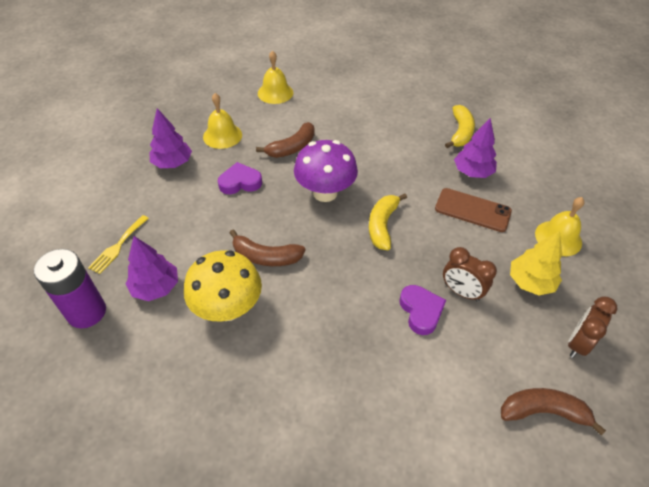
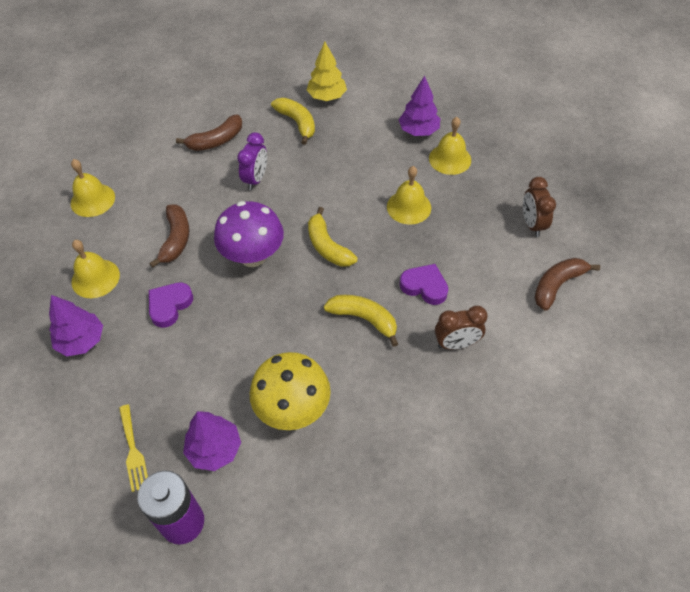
camera: 45 degrees left, 5 degrees up
brown banana [229,229,305,266] -> brown banana moved to [176,114,242,151]
brown phone [435,188,512,232] -> none
brown clock [443,247,497,302] -> brown clock moved to [435,306,488,350]
purple tree [454,118,497,178] -> purple tree moved to [399,76,440,136]
yellow tree [510,231,562,295] -> yellow tree moved to [307,42,347,101]
none -> purple clock [237,132,267,190]
none -> yellow banana [324,295,398,347]
none -> yellow bell [387,166,431,225]

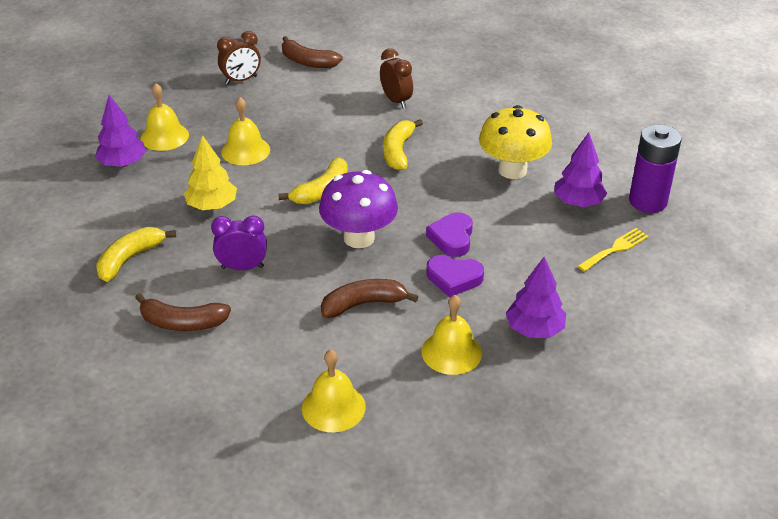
camera: 110 degrees left, 15 degrees down
brown banana [176,114,242,151] -> brown banana turned 150 degrees clockwise [135,293,231,331]
yellow tree [307,42,347,101] -> yellow tree moved to [184,135,237,210]
purple heart [400,264,448,305] -> purple heart moved to [426,212,473,257]

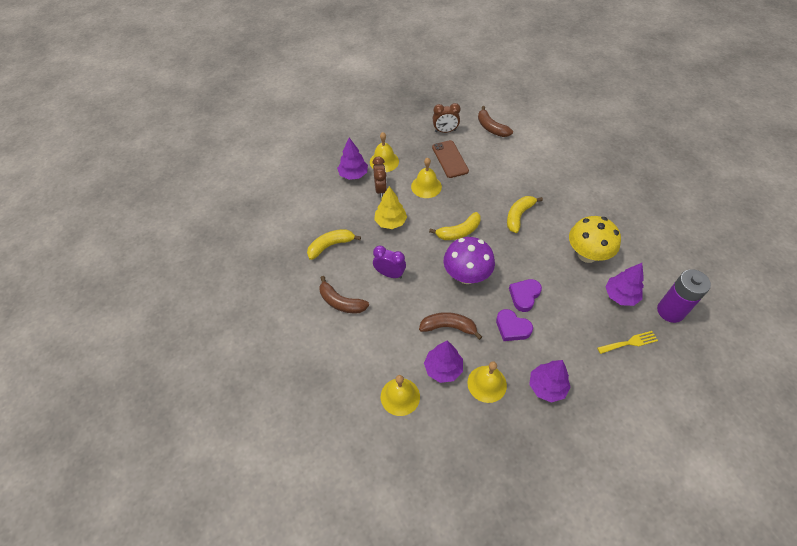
camera: 25 degrees right, 15 degrees up
brown clock [380,48,413,108] -> brown clock moved to [372,157,387,198]
none -> purple tree [424,341,463,383]
none -> brown phone [432,140,469,178]

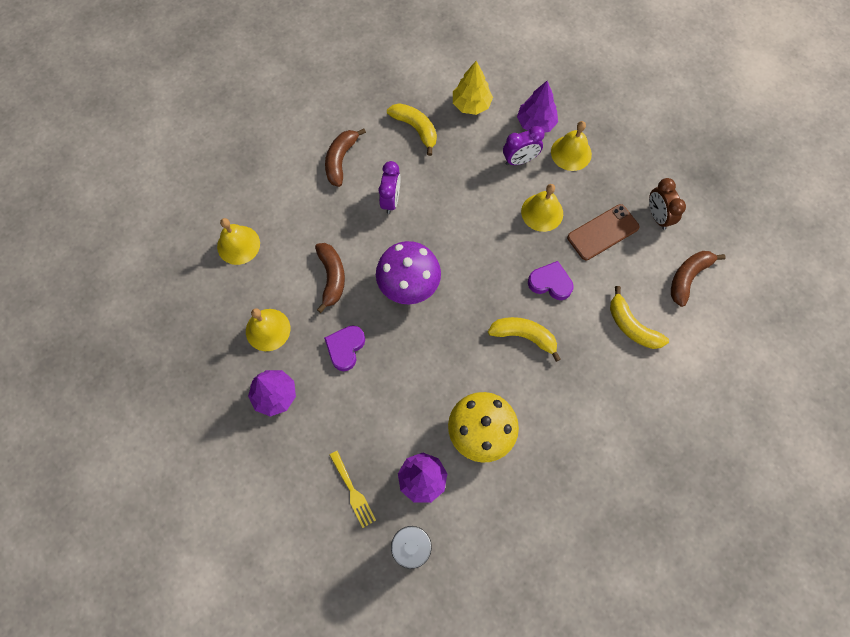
camera: 75 degrees right, 15 degrees up
brown clock [372,157,387,198] -> purple clock [503,126,545,165]
yellow tree [374,186,407,229] -> yellow tree moved to [453,61,493,115]
purple tree [424,341,463,383] -> none
yellow banana [429,212,481,240] -> yellow banana moved to [610,286,669,349]
purple heart [509,279,542,312] -> purple heart moved to [528,261,574,300]

